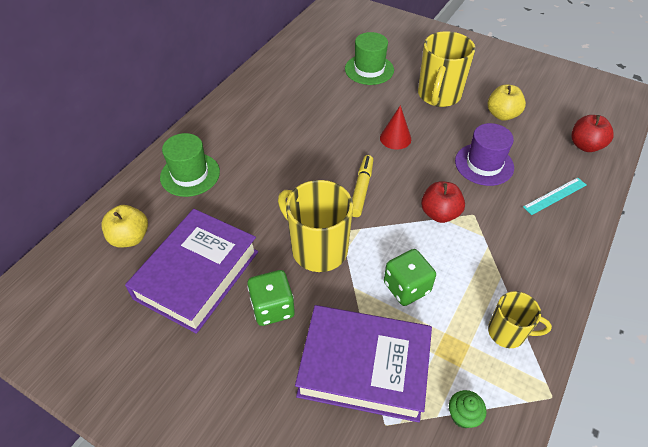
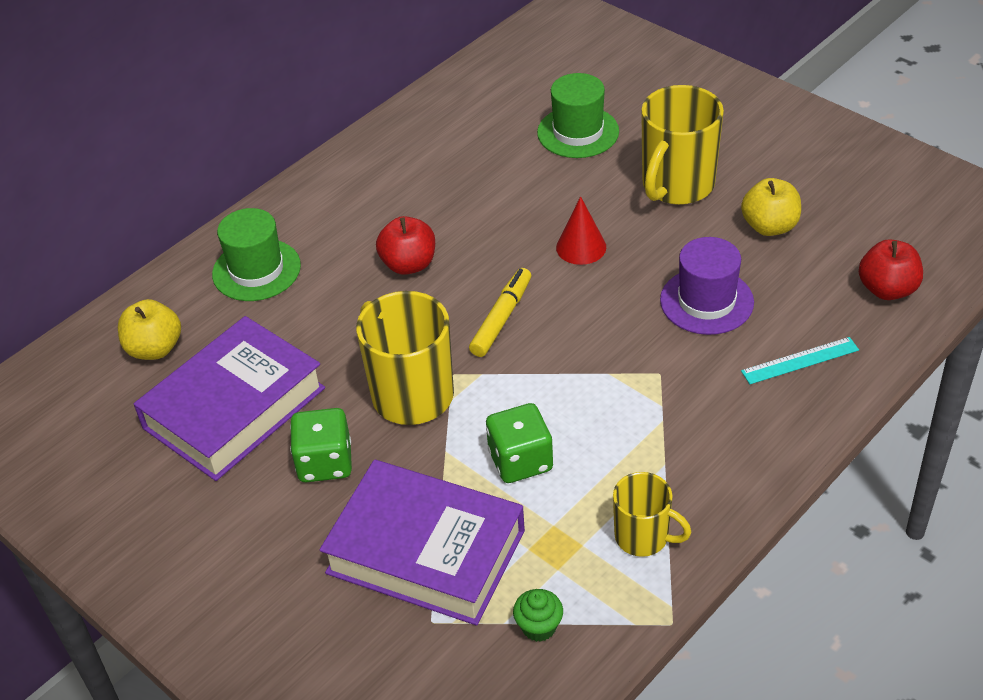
camera: 15 degrees right, 5 degrees down
red apple [421,181,465,223] -> red apple moved to [376,216,435,275]

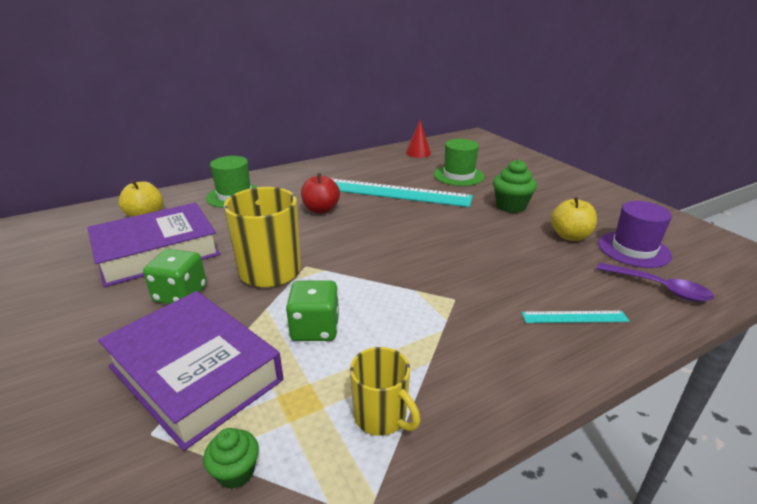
camera: 15 degrees right, 15 degrees down
yellow marker [469,268,531,357] -> none
red cone [556,196,606,265] -> red cone moved to [406,120,431,158]
yellow mug [641,85,724,205] -> green cupcake [493,159,537,213]
purple hat [660,237,754,335] -> purple hat moved to [598,201,672,268]
red apple [859,239,923,300] -> purple spoon [597,262,714,302]
none -> turquoise ruler [331,178,473,207]

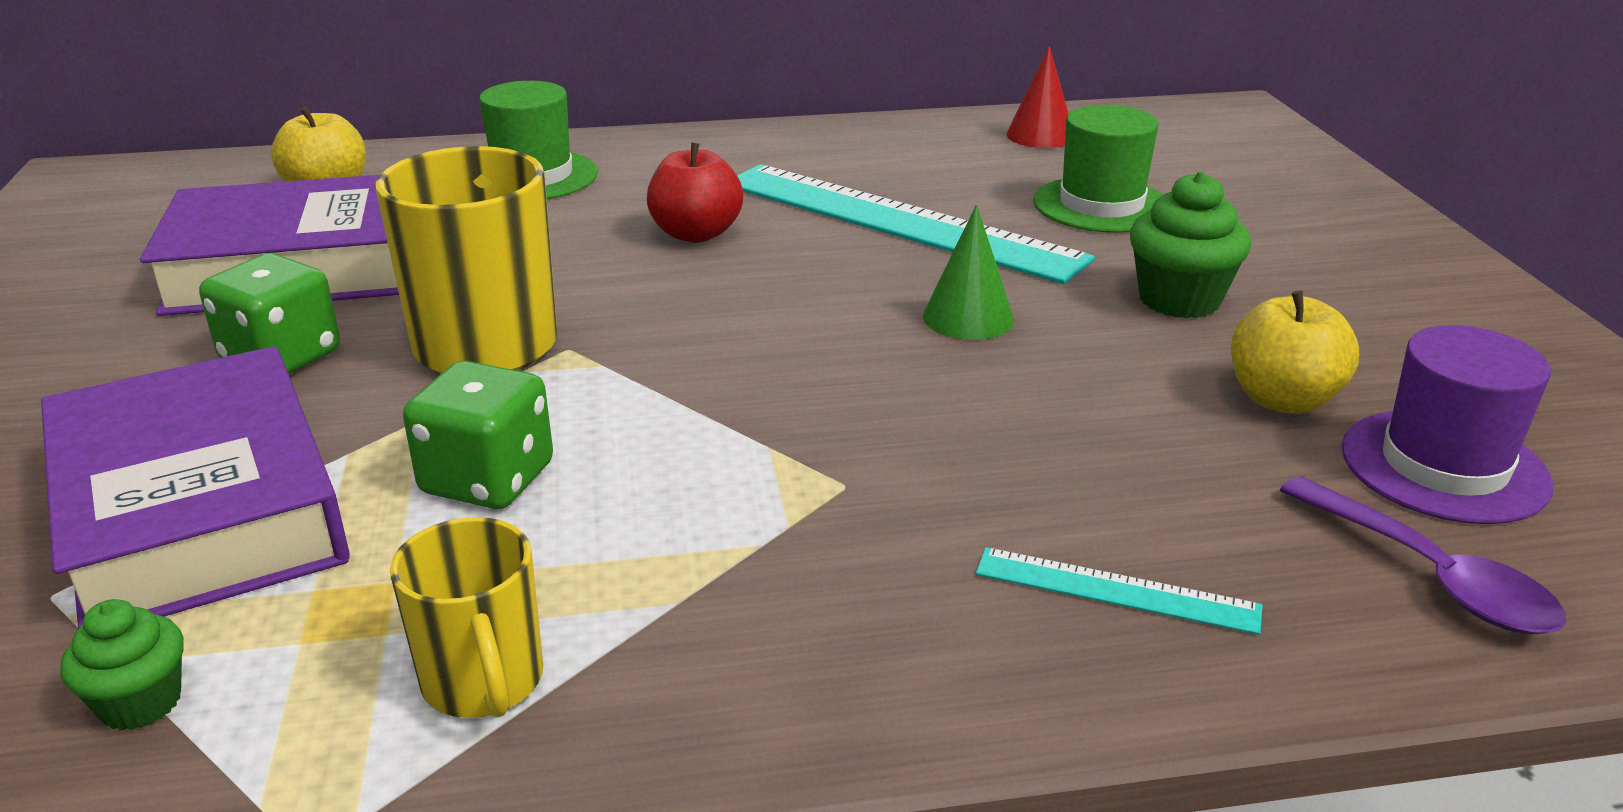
camera: 20 degrees right, 0 degrees up
none -> green cone [923,205,1014,340]

